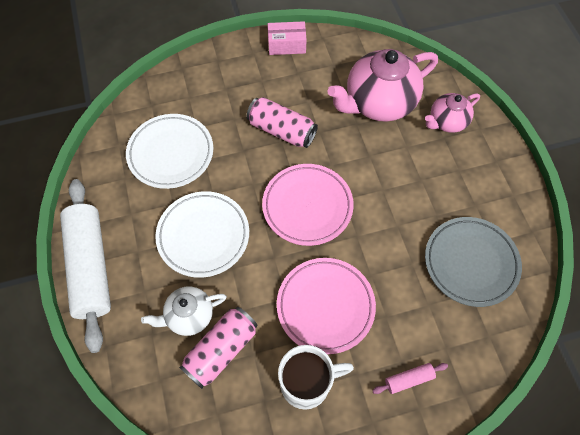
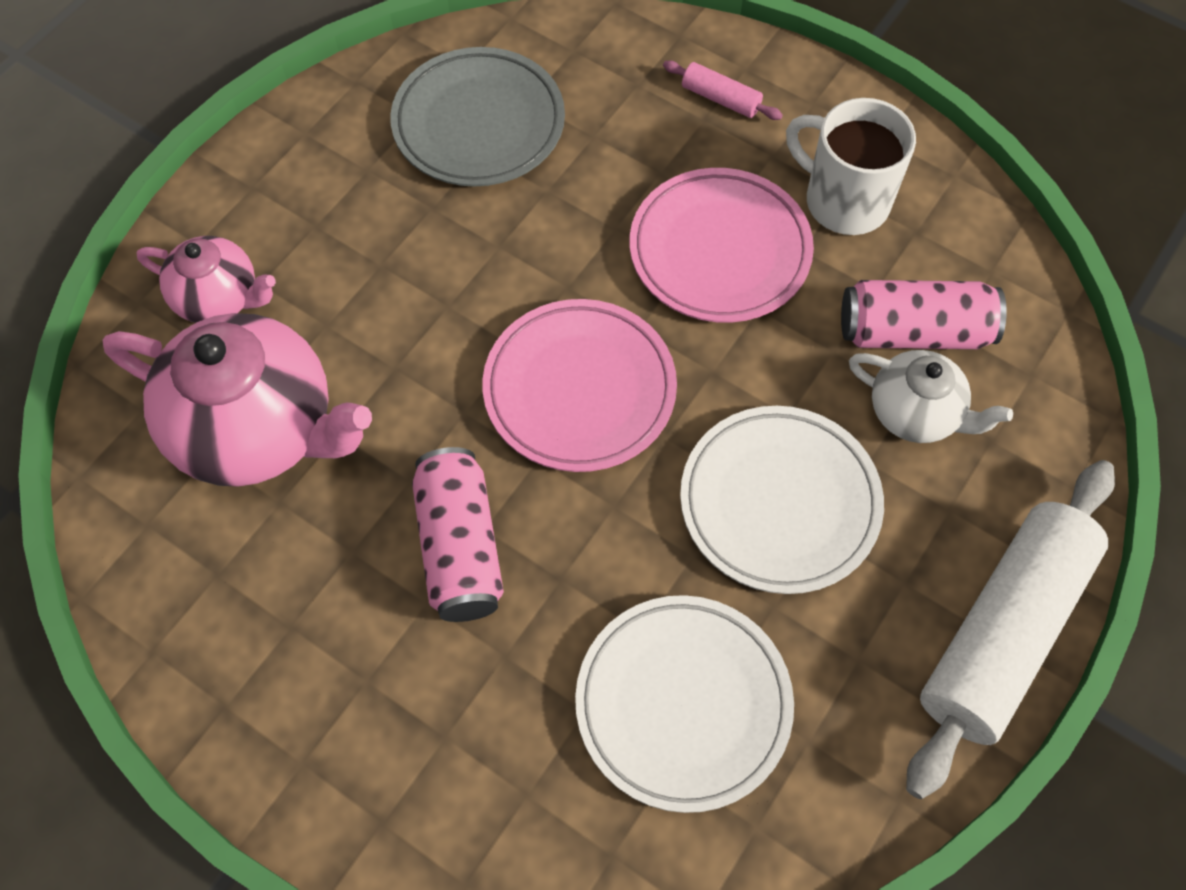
camera: 130 degrees left, 0 degrees up
pink box [268,21,307,55] -> none

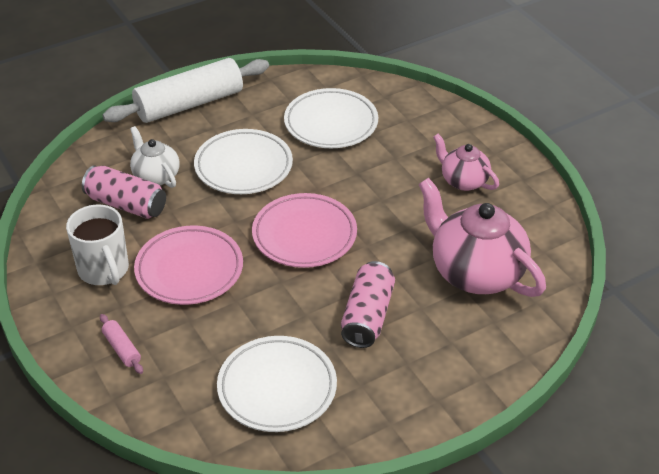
camera: 155 degrees left, 20 degrees down
pink teapot [137,236,276,323] -> pink teapot moved to [433,134,499,191]
grey plate [390,47,565,187] -> white plate [217,336,337,432]
pink can [412,447,504,622] -> pink can moved to [341,261,395,348]

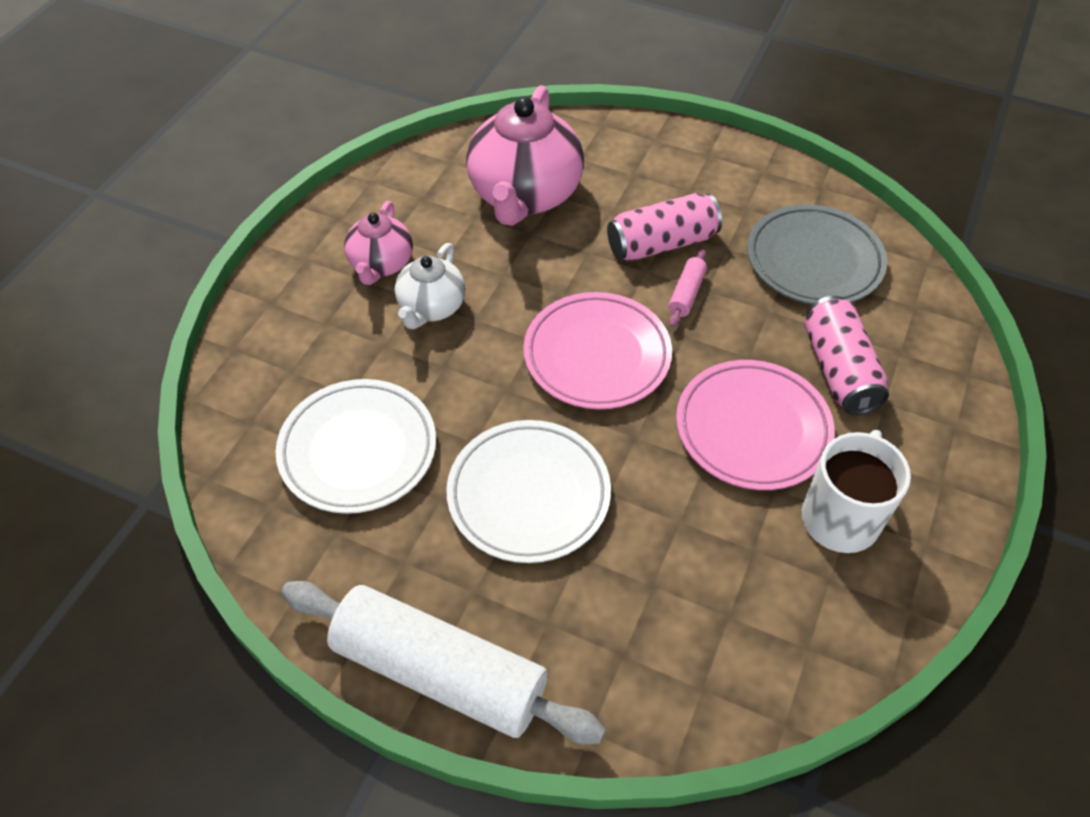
camera: 125 degrees left, 10 degrees up
pink can [82,166,166,219] -> pink can moved to [804,296,889,415]
pink rolling pin [100,314,143,374] -> pink rolling pin moved to [668,248,707,327]
white teapot [130,126,180,188] -> white teapot moved to [395,243,465,329]
white plate [217,336,337,432] -> grey plate [747,204,887,304]

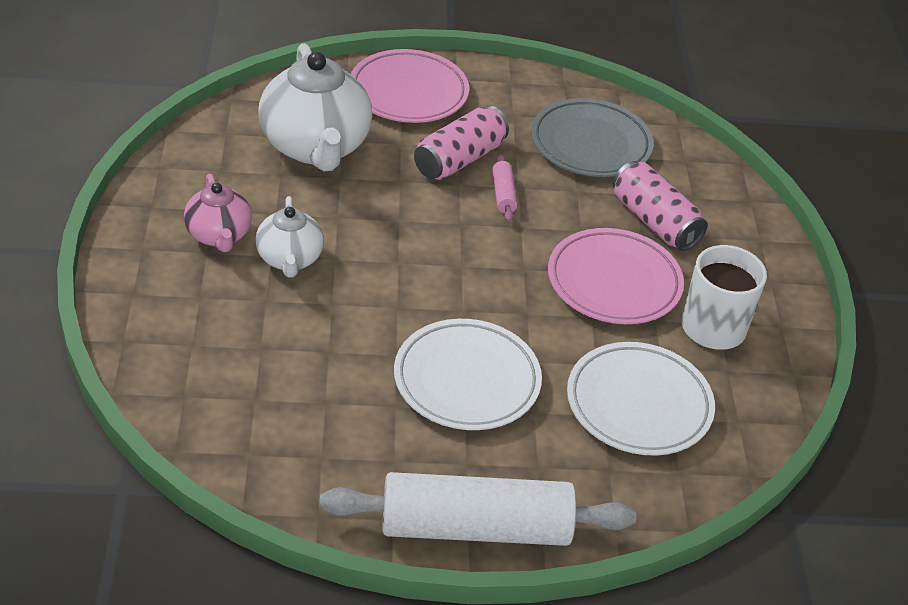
camera: 30 degrees left, 10 degrees down
white plate [276,379,436,514] -> white plate moved to [567,342,715,456]
pink teapot [466,85,584,226] -> white teapot [258,43,372,171]
pink plate [523,292,672,409] -> pink plate moved to [351,49,469,123]

